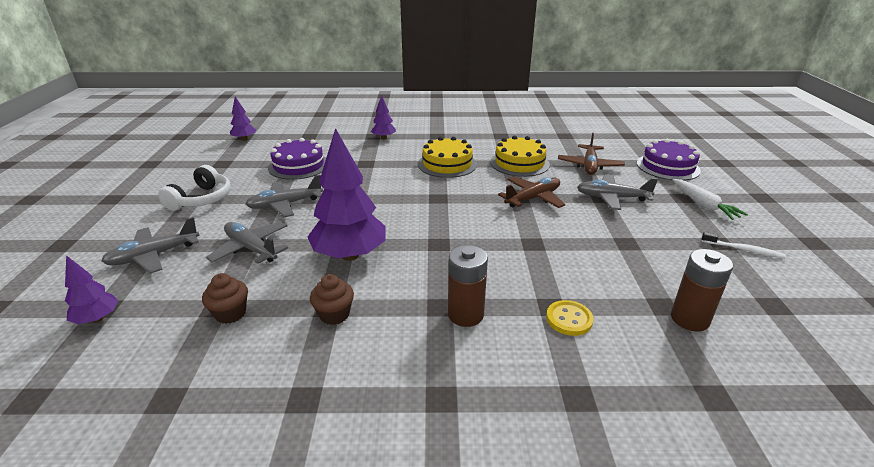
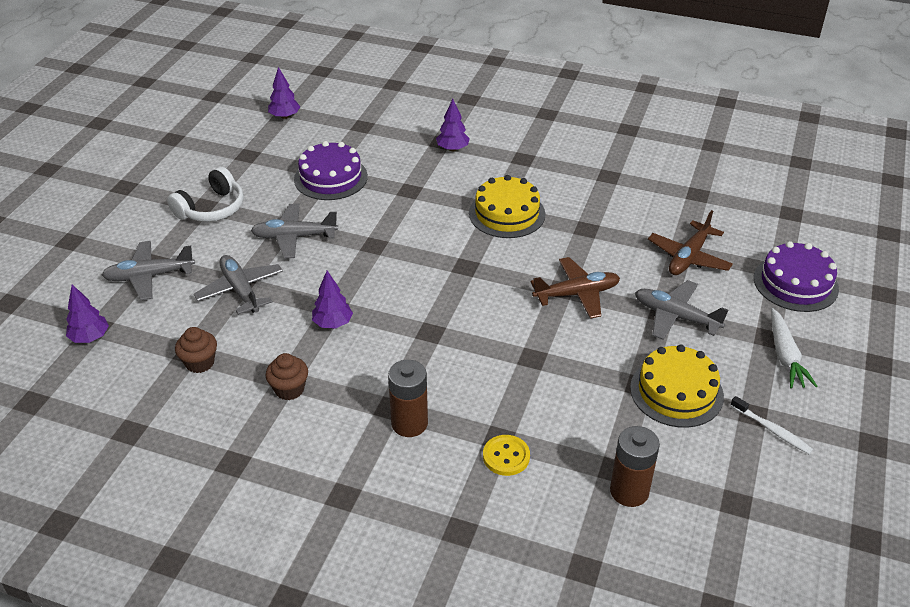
camera: 20 degrees right, 10 degrees up
purple tree [308,128,386,261] -> purple tree [312,271,353,329], size x0.49
yellow cake [490,135,550,177] -> yellow cake moved to [630,344,724,428]

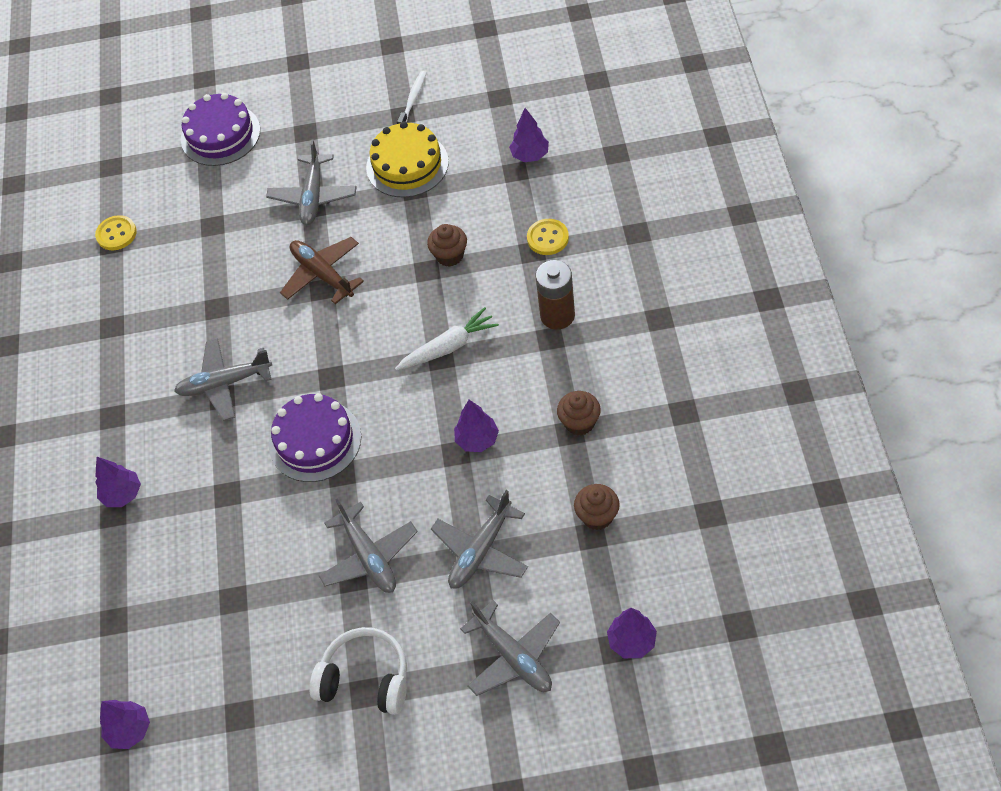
camera: 110 degrees left, 15 degrees up
purple cake [294,141,368,200] -> purple cake moved to [269,393,362,482]
yellow cake [469,175,546,238] -> grey plane [174,338,272,421]
brown battery [610,426,660,507] -> purple tree [509,108,549,162]
brown plane [648,210,733,275] -> none
white carrot [771,308,817,388] -> white carrot moved to [395,307,499,370]
none -> yellow button [95,215,136,250]
none -> brown cupcake [427,224,467,267]

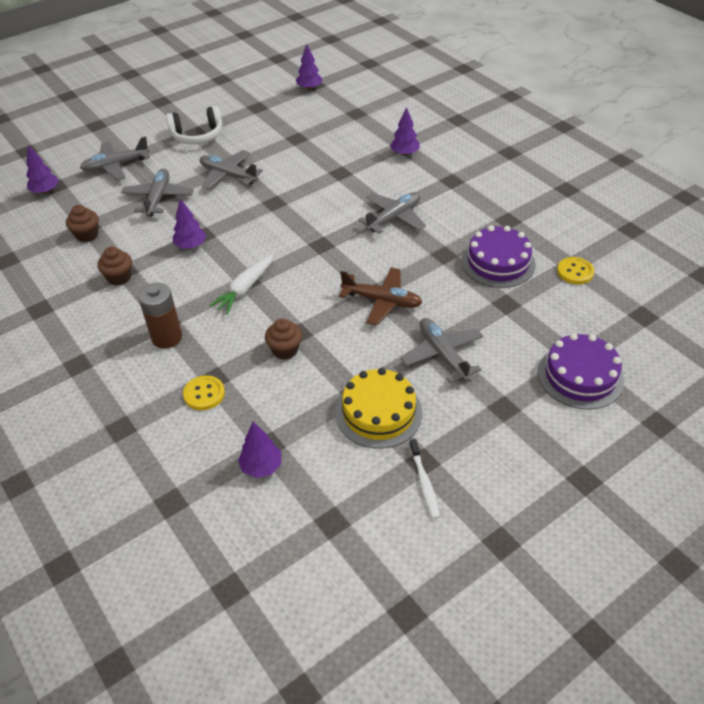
camera: 145 degrees right, 10 degrees down
purple cake [269,393,362,482] -> purple cake moved to [462,225,535,288]
grey plane [460,600,560,696] -> grey plane turned 45 degrees counterclockwise [80,136,150,180]

